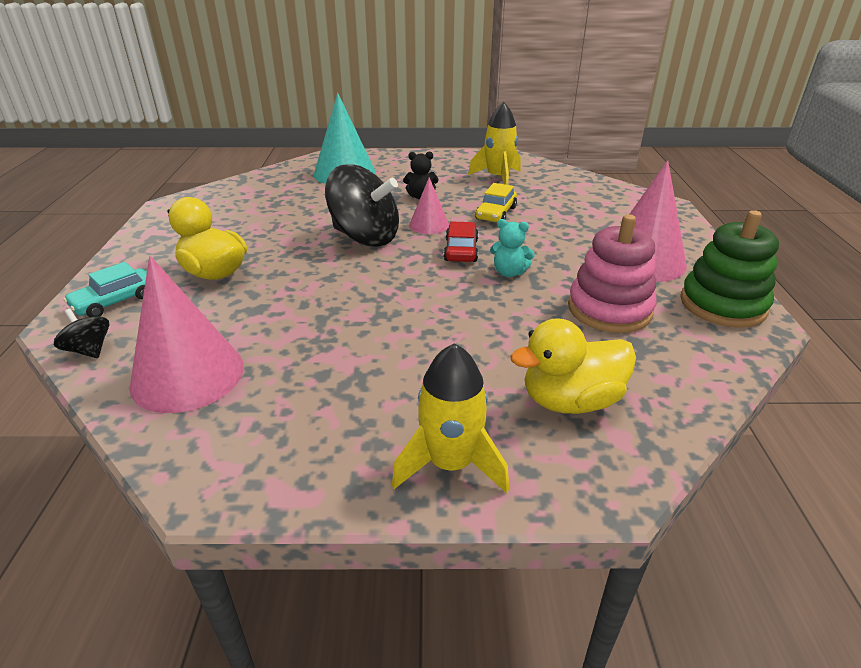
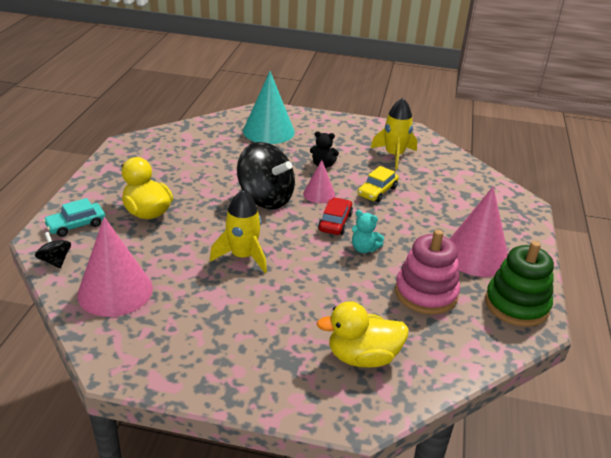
camera: 10 degrees right, 0 degrees up
yellow rocket [392,343,509,493] -> yellow rocket moved to [210,190,267,273]

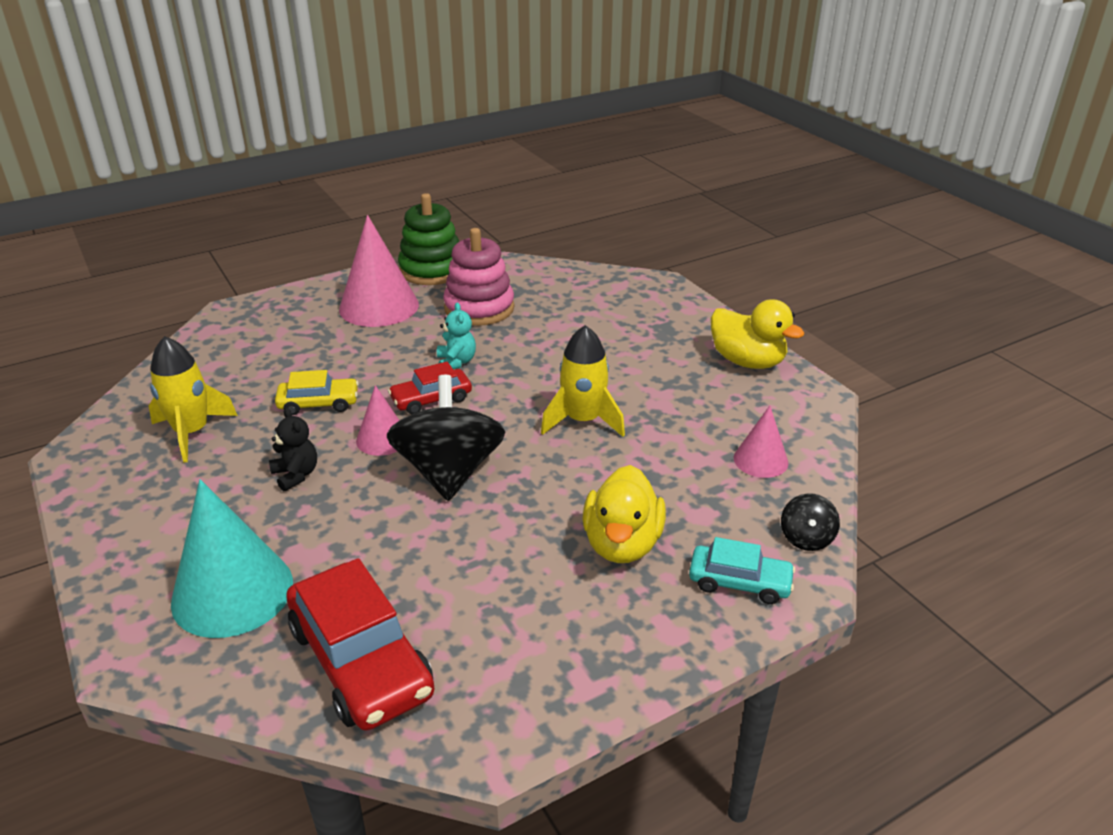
camera: 130 degrees left, 0 degrees up
pink cone [77,217,153,317] -> pink cone [733,406,789,478], size x0.54
yellow duck [317,301,409,368] -> yellow duck moved to [711,299,804,369]
none -> red car [286,558,435,731]

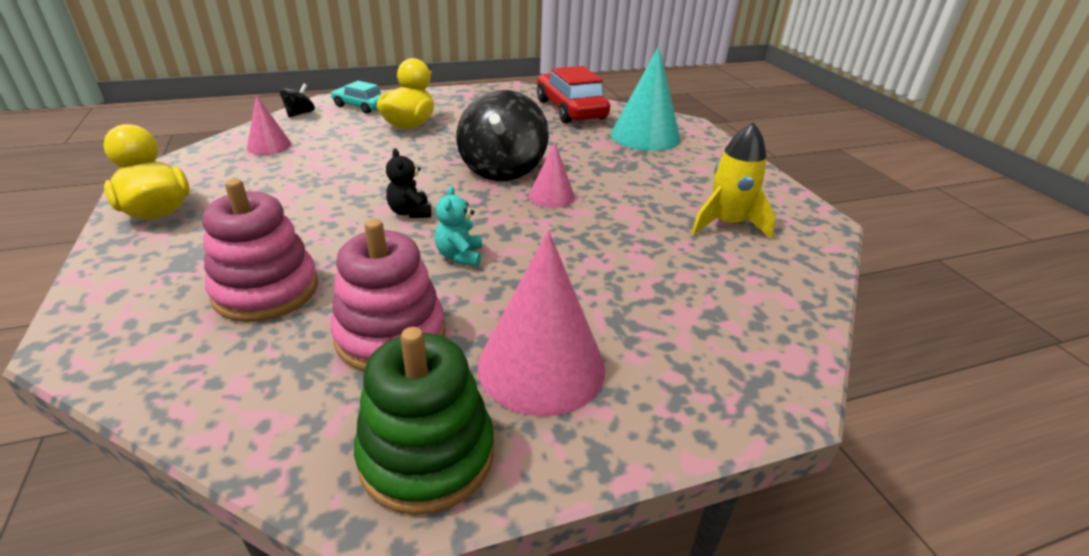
camera: 170 degrees left, 0 degrees up
black teddy bear [269,408,317,491] -> black teddy bear moved to [386,148,431,218]
yellow car [275,370,359,415] -> none
red car [388,362,472,414] -> none
yellow rocket [541,325,625,437] -> none
none -> pink stacking toy [202,179,318,322]

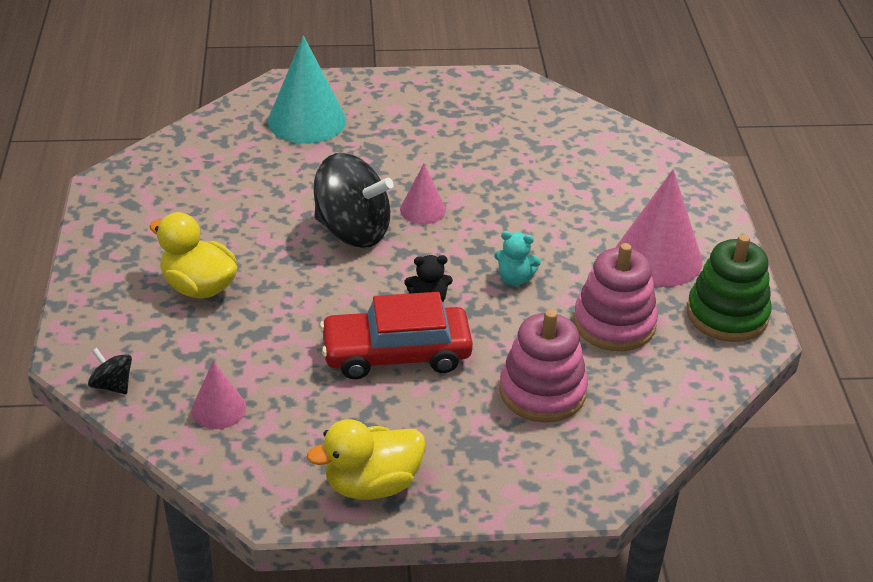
camera: 75 degrees left, 5 degrees up
turquoise car [331,81,382,114] -> none
red car [537,66,610,123] -> red car moved to [320,292,473,379]
yellow rocket [691,122,776,239] -> none

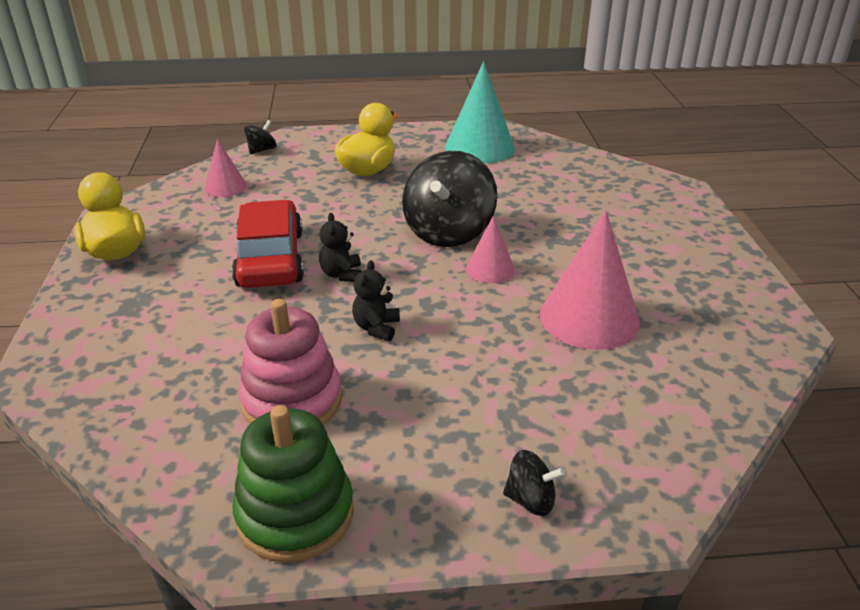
camera: 90 degrees right, 5 degrees down
turquoise cone [268,35,346,144] -> turquoise cone moved to [445,61,515,163]
turquoise teddy bear [494,231,541,286] -> black teddy bear [352,260,400,341]
pink stacking toy [499,309,588,423] -> none
pink cone [616,169,702,287] -> pink cone moved to [540,210,640,350]
none -> black spinning top [503,450,565,516]

